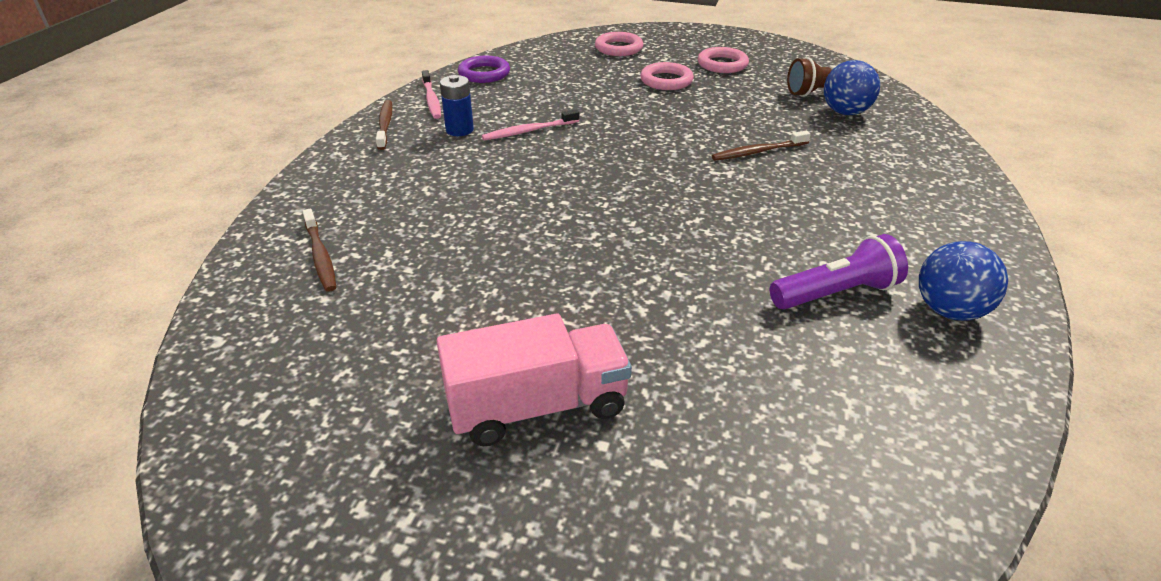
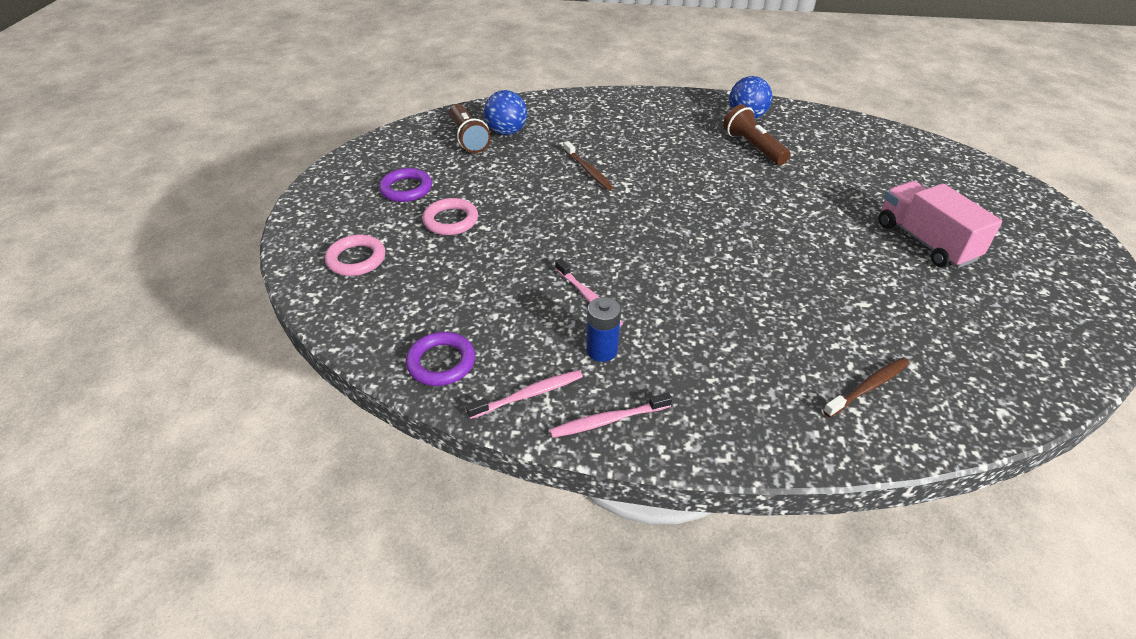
camera: 100 degrees left, 5 degrees up
brown toothbrush [376,100,393,150] -> pink toothbrush [550,393,672,438]
pink ring [698,47,749,73] -> purple ring [379,168,432,202]
purple flashlight [770,234,908,310] -> brown flashlight [723,104,790,165]

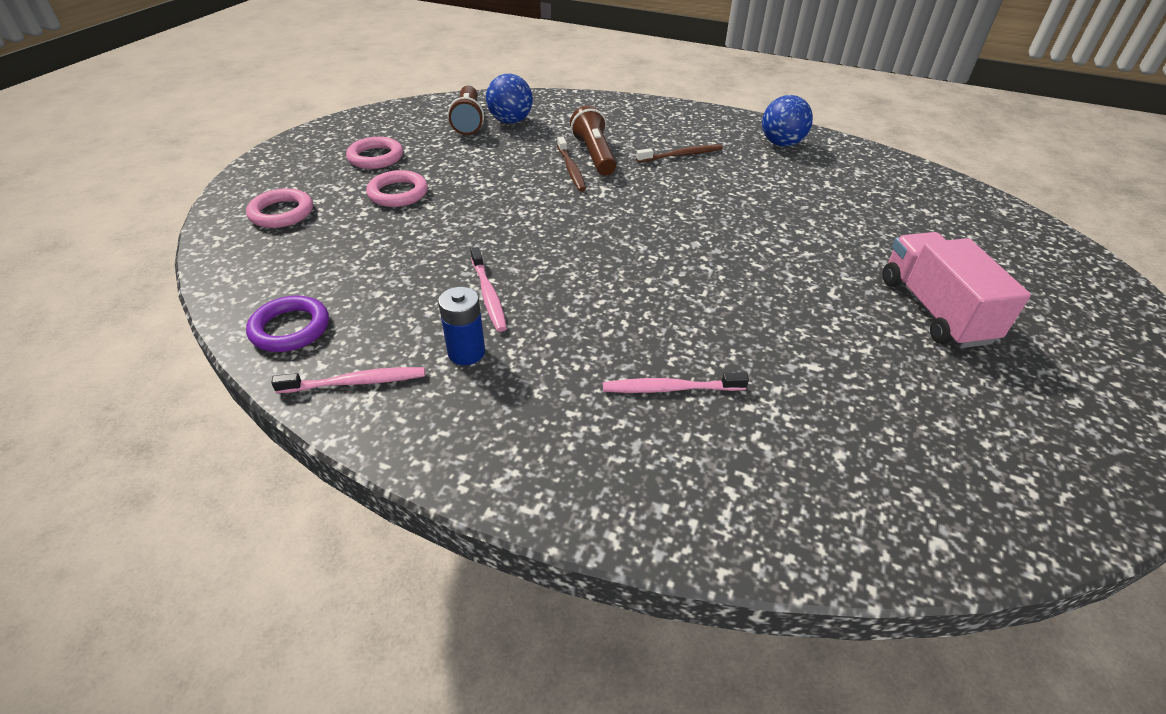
camera: 15 degrees right, 0 degrees up
purple ring [379,168,432,202] -> pink ring [346,137,403,169]
pink toothbrush [550,393,672,438] -> pink toothbrush moved to [603,372,749,393]
brown flashlight [723,104,790,165] -> brown flashlight moved to [570,105,617,176]
brown toothbrush [823,358,909,418] -> brown toothbrush moved to [636,144,723,163]

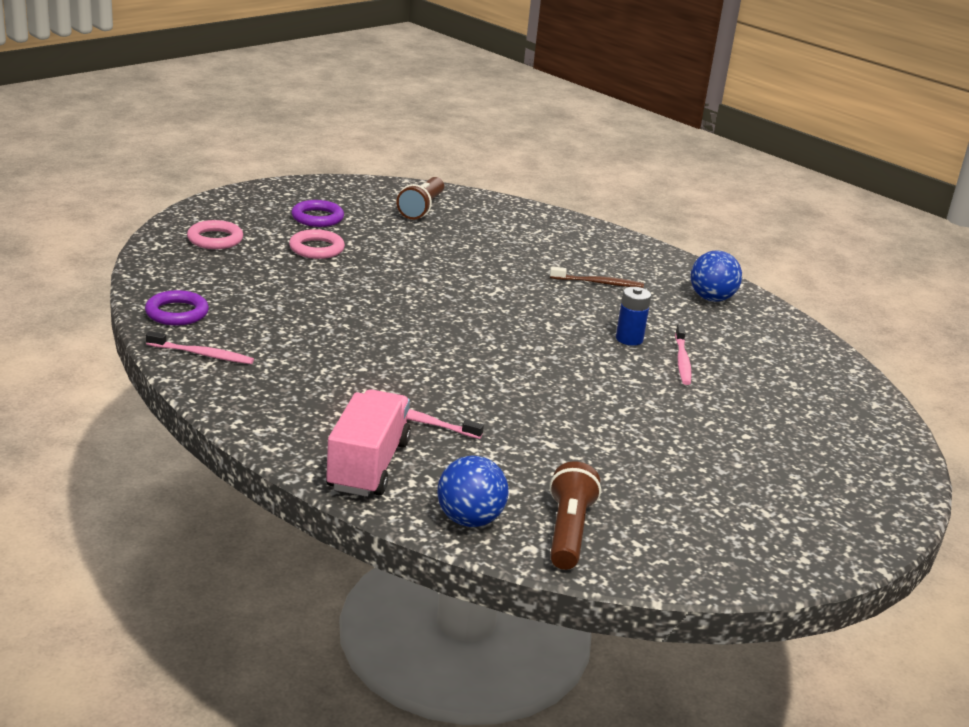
camera: 20 degrees right, 15 degrees down
pink ring [346,137,403,169] -> purple ring [291,200,344,227]
blue battery [438,287,485,365] -> blue battery moved to [616,287,651,346]
pink toothbrush [470,247,507,332] -> pink toothbrush moved to [675,325,692,385]
blue ball [486,74,533,124] -> blue ball moved to [437,456,508,527]
brown toothbrush [557,136,586,191] -> none
brown flashlight [570,105,617,176] -> brown flashlight moved to [549,461,601,570]
pink truck [883,232,1031,348] -> pink truck moved to [326,389,411,497]

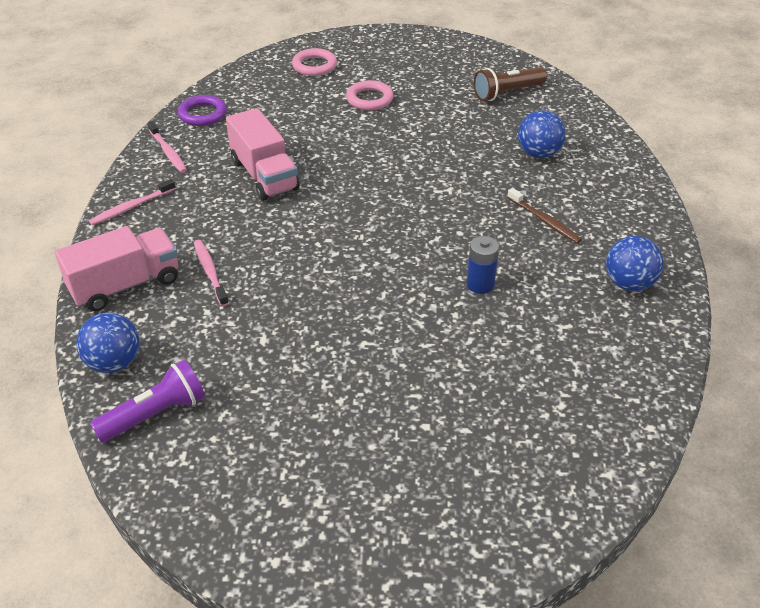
camera: 50 degrees right, 15 degrees up
purple ring [291,200,344,227] -> none
brown flashlight [549,461,601,570] -> purple flashlight [90,360,205,443]
pink toothbrush [675,325,692,385] -> pink toothbrush moved to [89,179,176,225]
none -> pink truck [226,108,300,201]
none -> blue ball [518,110,566,158]

